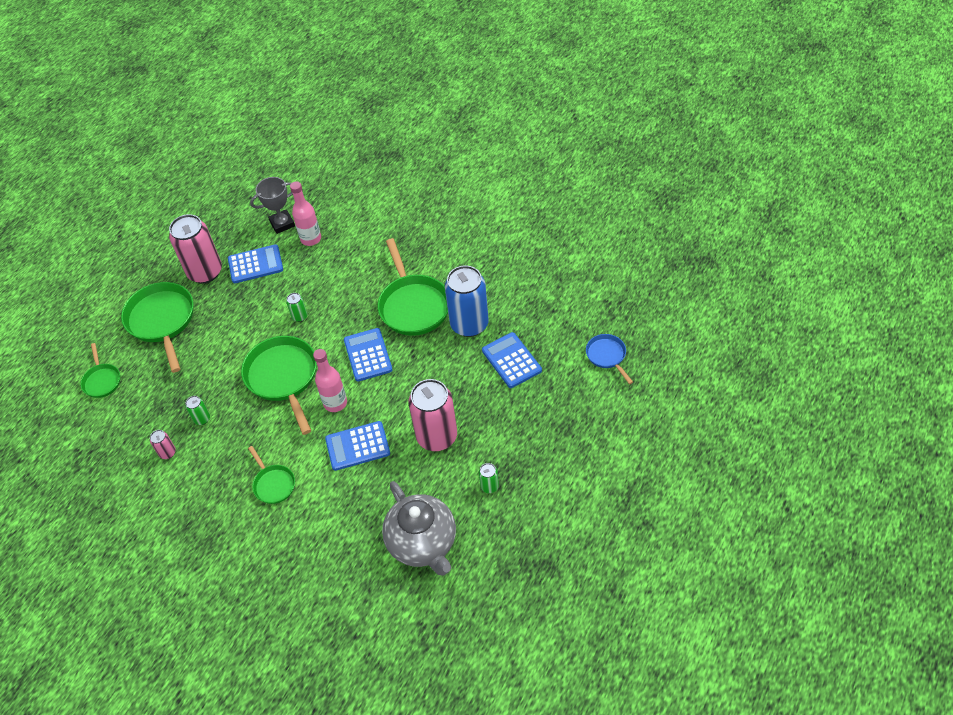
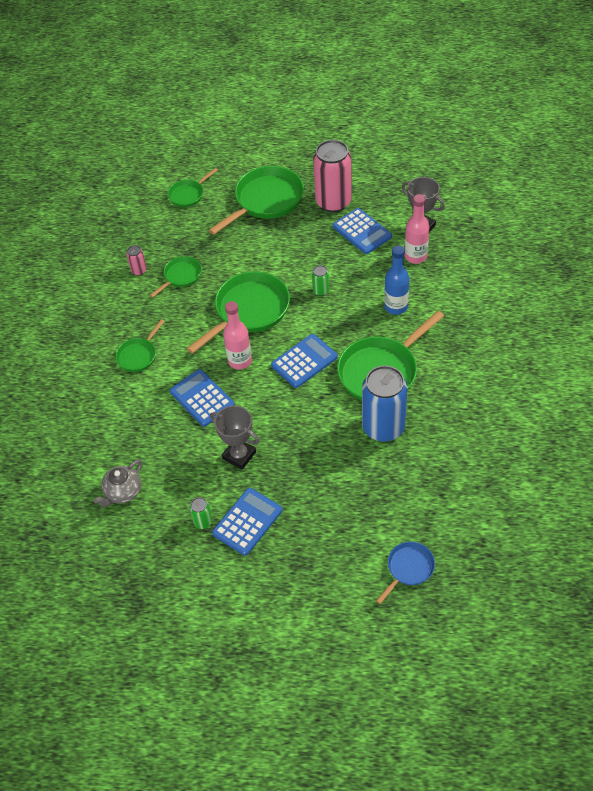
camera: 65 degrees right, 0 degrees up
green can [186,396,210,425] -> green pan [150,256,202,298]
grey teapot [382,481,456,576] -> grey teapot [94,459,142,507], size x0.55
pink can [408,379,457,451] -> grey trophy [210,406,260,470]
blue calculator [482,332,542,388] -> blue calculator moved to [212,488,282,556]
none -> blue bottle [384,245,409,315]

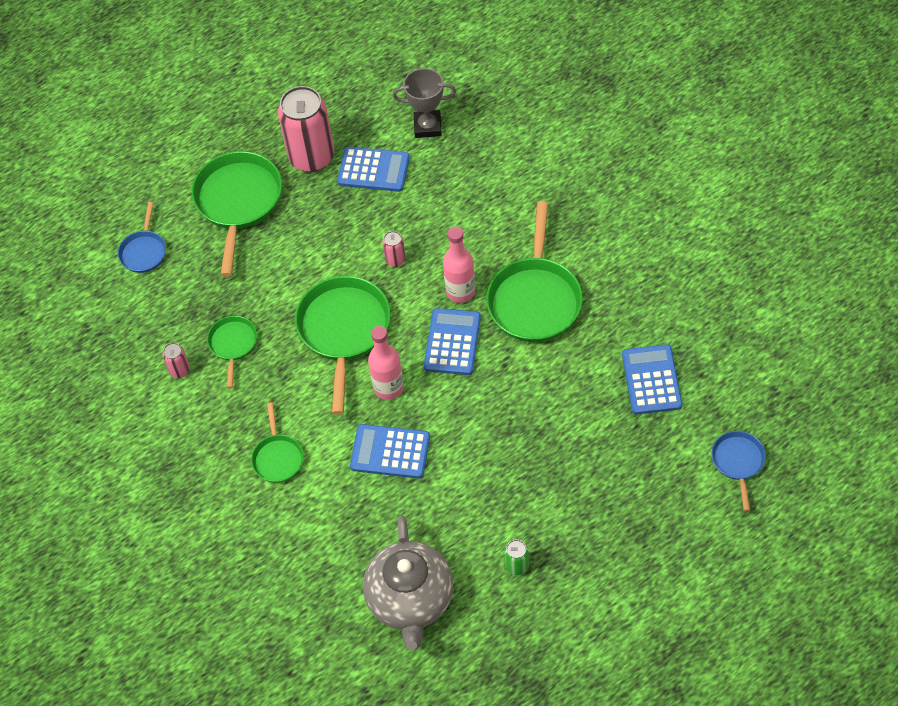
camera: 40 degrees left, 5 degrees up
grey teapot [94,459,142,507] -> grey teapot [363,516,453,650], size x1.82
green pan [168,168,218,207] -> blue pan [118,202,166,273]
grey trophy [210,406,260,470] -> none
blue calculator [212,488,282,556] -> blue calculator moved to [622,344,682,414]
green can [312,265,329,296] -> pink can [382,231,406,267]
blue can [362,365,408,442] -> none
blue bottle [384,245,409,315] -> none
pink bottle [405,194,429,264] -> pink bottle moved to [443,226,475,303]

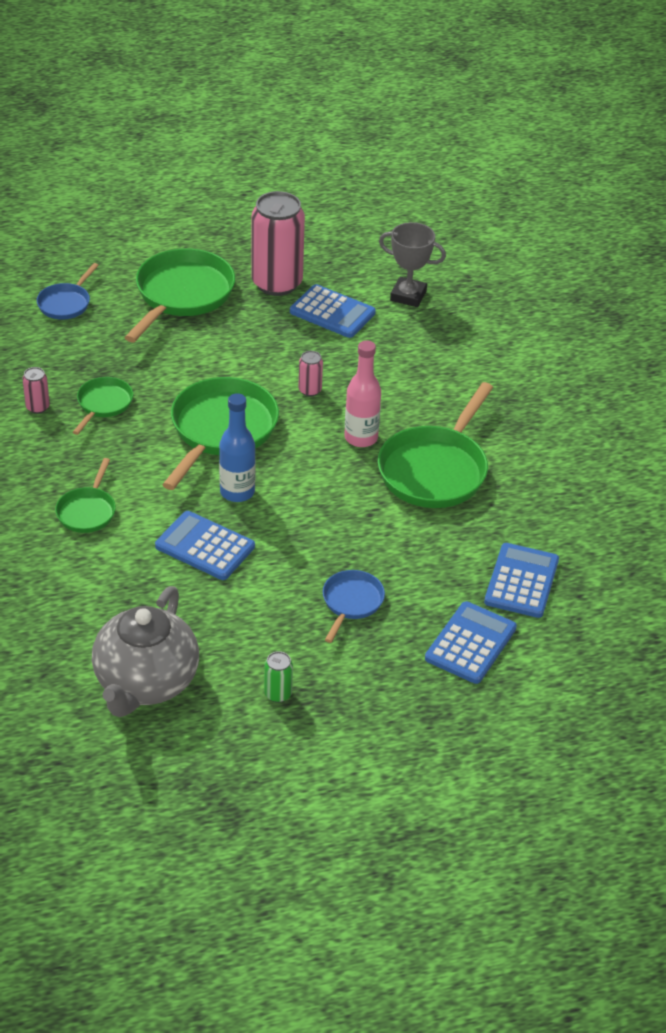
camera: 15 degrees right, 15 degrees down
pink bottle [368,326,404,400] -> blue bottle [219,393,255,502]
blue calculator [424,308,481,375] -> blue calculator moved to [425,601,517,684]
blue pan [712,431,766,511] -> blue pan moved to [323,570,385,643]

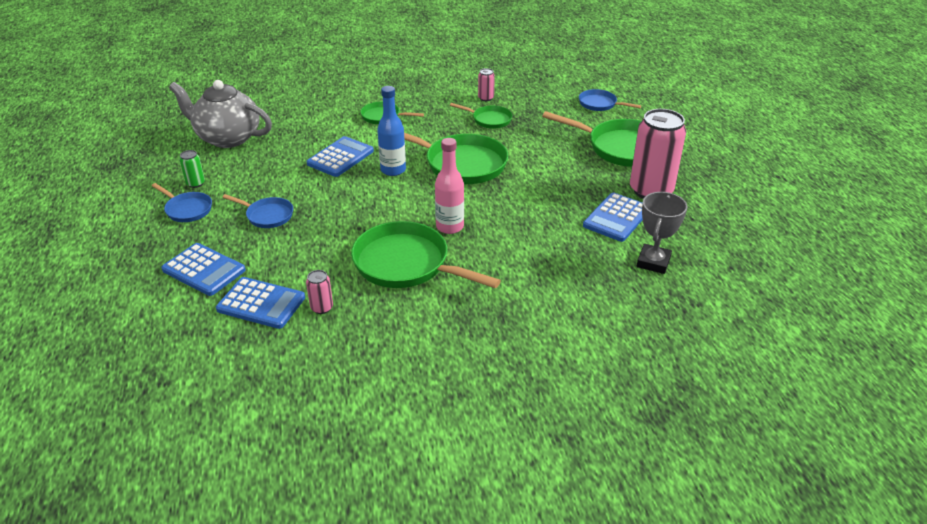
camera: 95 degrees right, 5 degrees down
pink can [298,351,323,397] -> pink can moved to [306,270,333,314]
none -> blue pan [152,183,212,222]

